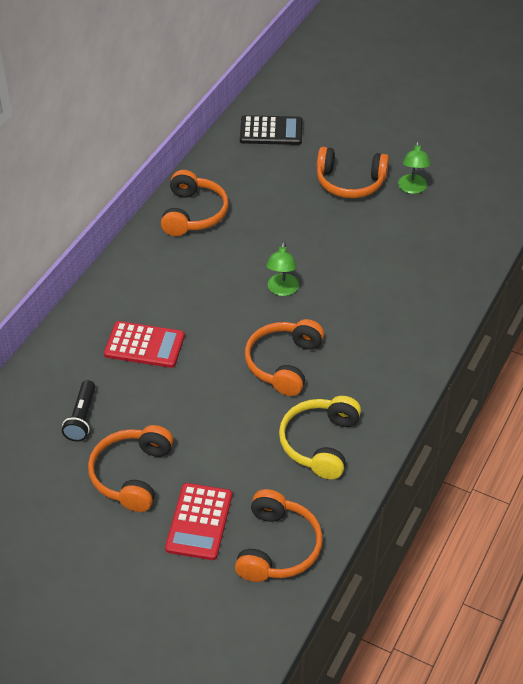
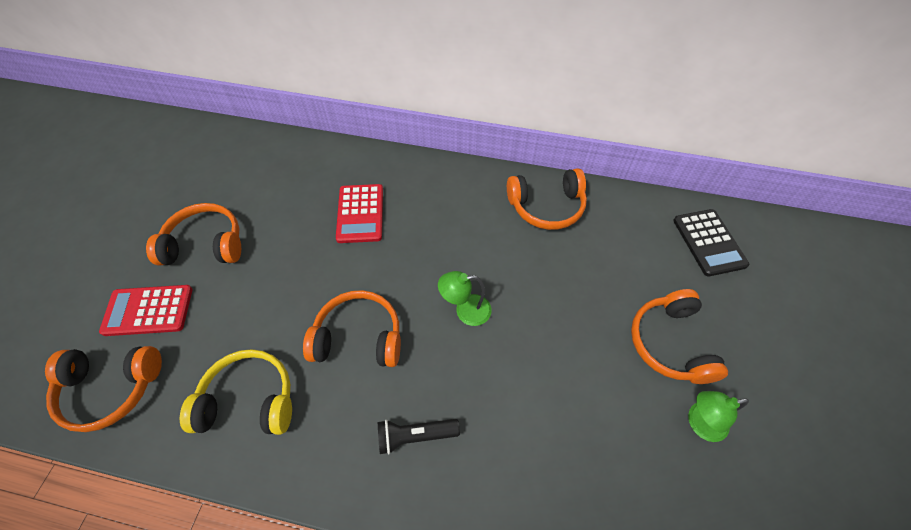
camera: 75 degrees right, 10 degrees up
black flashlight [62,380,95,441] -> black flashlight moved to [378,419,460,454]

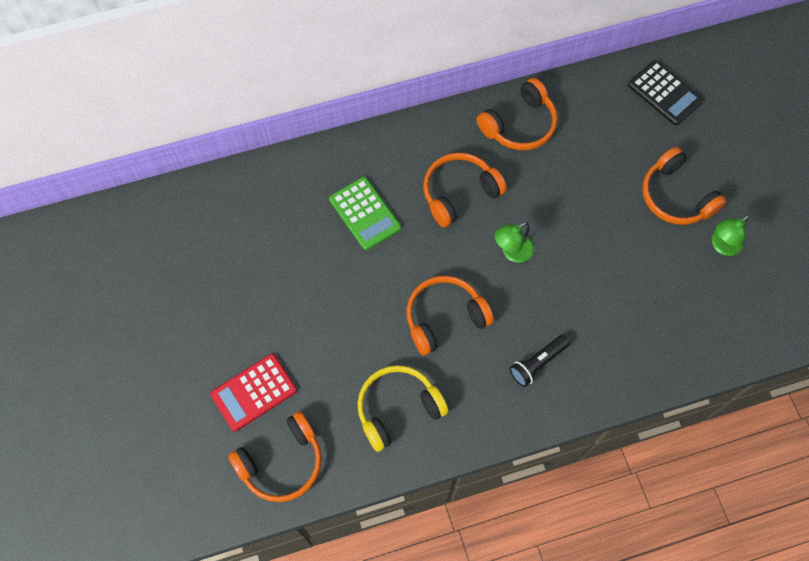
camera: 30 degrees left, 10 degrees up
orange headphones [146,203,241,265] -> orange headphones moved to [423,153,507,228]
red calculator [336,184,383,243] -> green calculator [329,177,401,250]

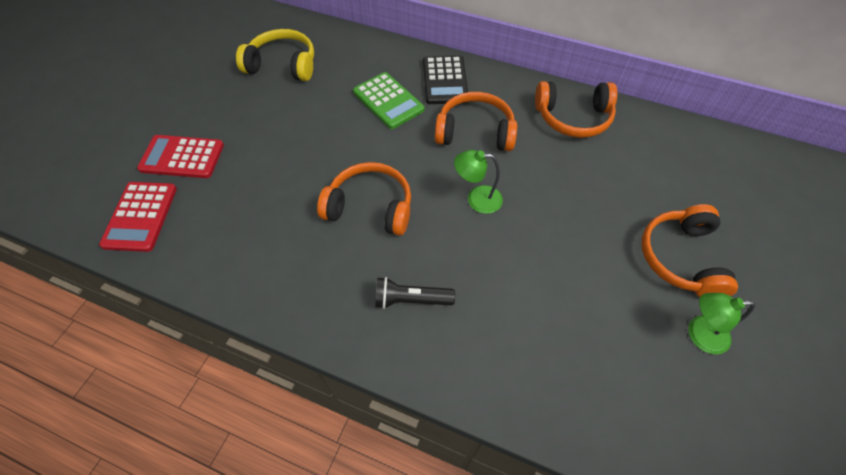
camera: 40 degrees right, 10 degrees down
orange headphones [228,411,322,502] -> red calculator [99,182,177,252]
green calculator [329,177,401,250] -> green calculator turned 45 degrees counterclockwise [353,72,425,129]
yellow headphones [357,365,448,452] -> yellow headphones moved to [236,29,314,81]
black calculator [628,60,704,125] -> black calculator moved to [423,55,468,104]

